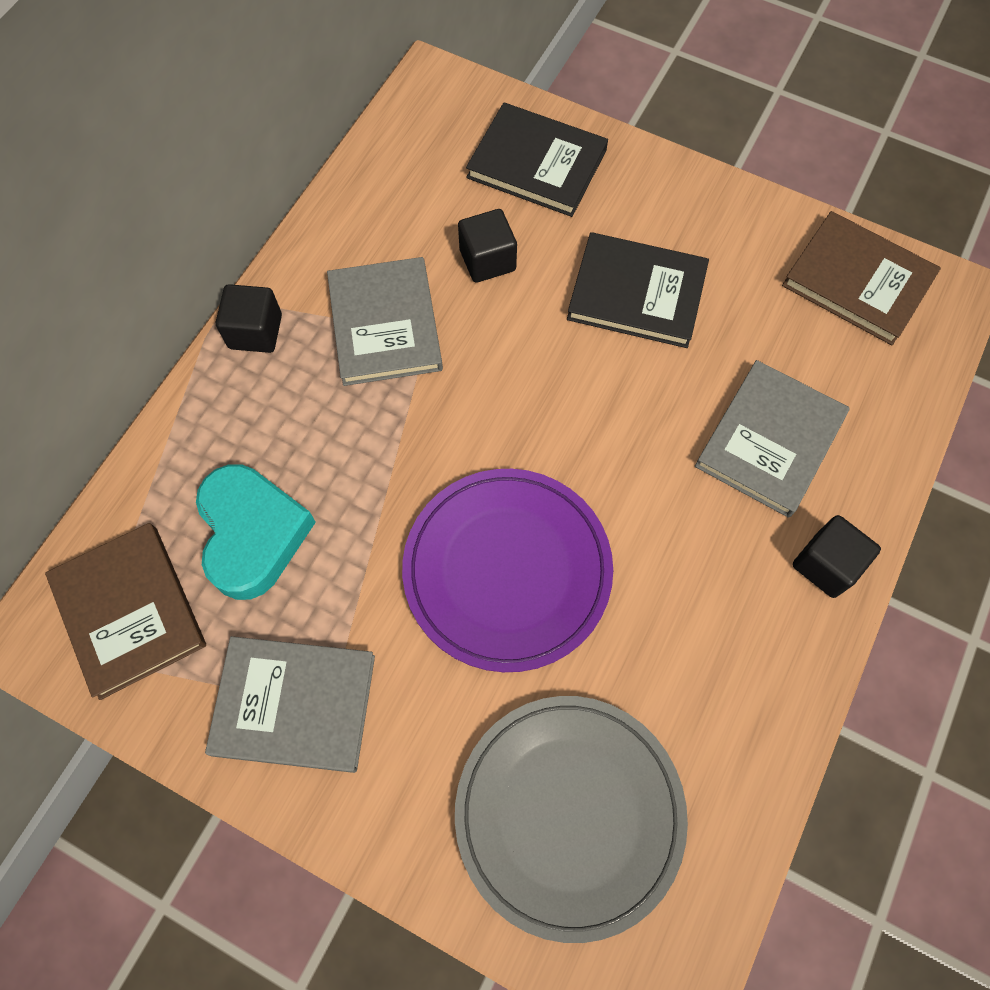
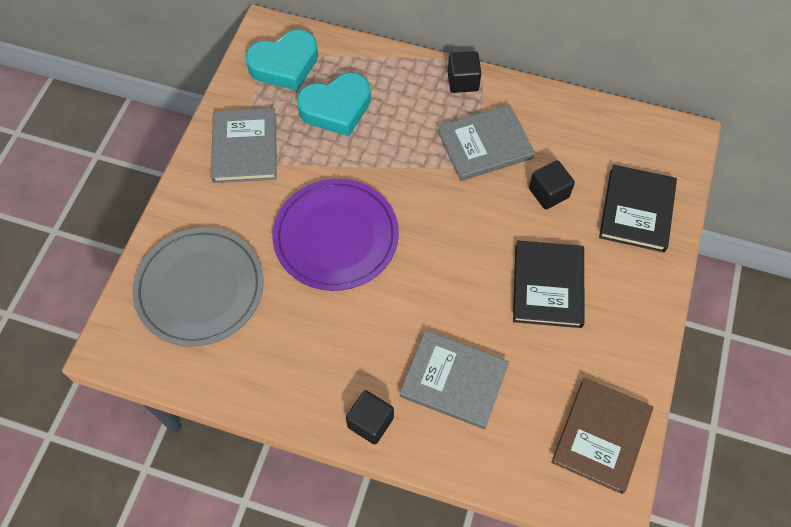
camera: 80 degrees right, 5 degrees down
brown book [45,523,206,700] -> turquoise heart [245,29,318,91]

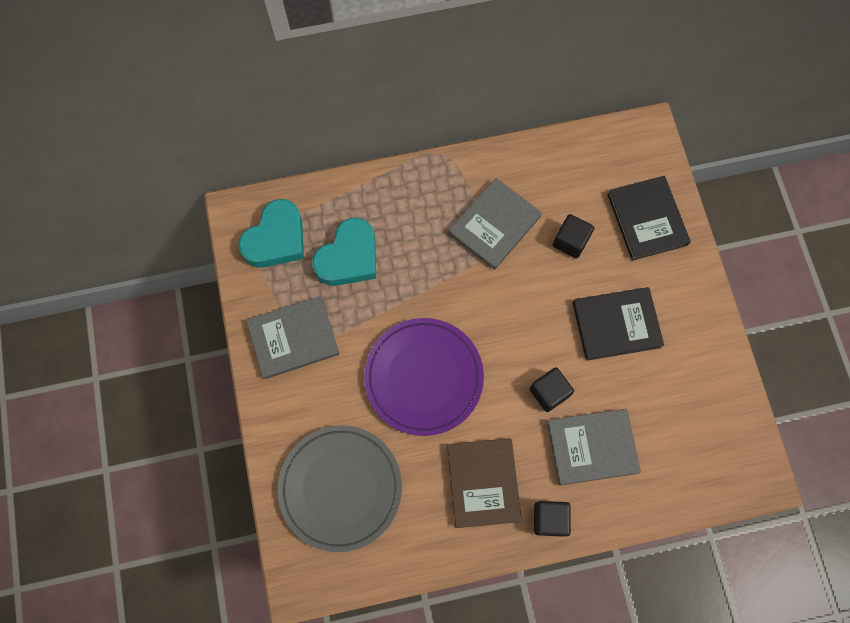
camera: 30 degrees left, 10 degrees up
grey book [211,108,277,183] -> grey book turned 75 degrees counterclockwise [246,296,339,379]
black cube [448,51,481,93] -> black cube moved to [529,367,574,412]
black book [513,241,585,328] -> black book turned 75 degrees counterclockwise [573,287,664,361]
brown book [551,378,653,494] -> brown book moved to [447,438,522,528]

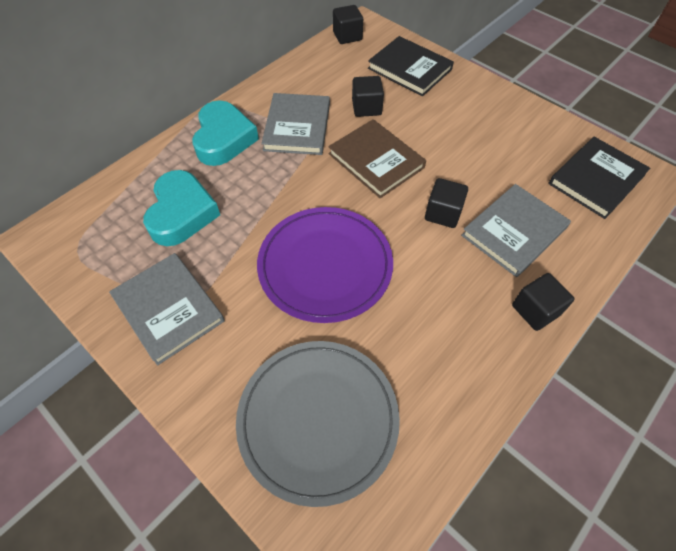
camera: 35 degrees left, 15 degrees down
turquoise heart [238,199,304,268] -> turquoise heart moved to [192,100,259,166]
grey book [246,296,339,379] -> grey book turned 75 degrees counterclockwise [109,253,225,365]
brown book [447,438,522,528] -> brown book moved to [328,119,426,198]
black book [573,287,664,361] -> black book moved to [549,137,650,219]
none -> black cube [333,5,363,44]

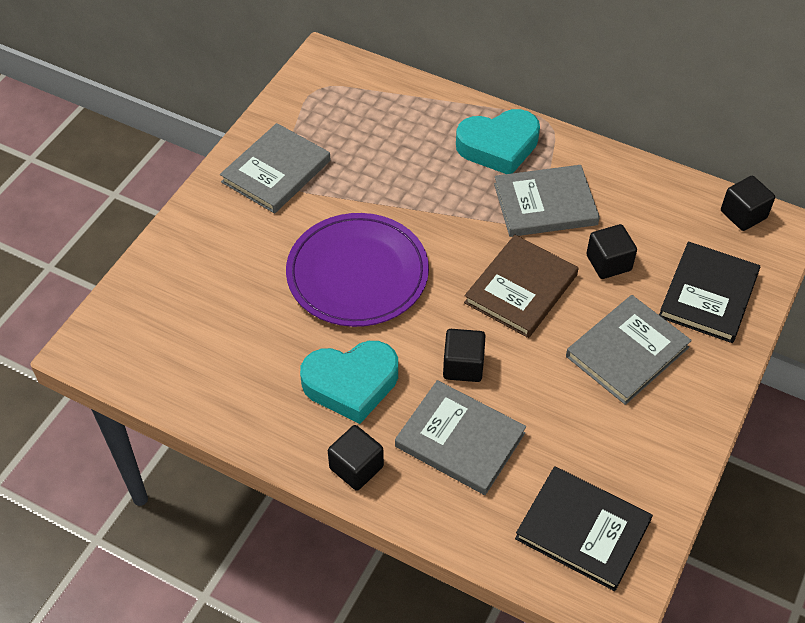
camera: 75 degrees right, 5 degrees down
turquoise heart [143,170,220,246] -> turquoise heart moved to [300,341,398,424]
grey plate [236,341,400,507] -> none
none -> grey book [566,295,692,405]

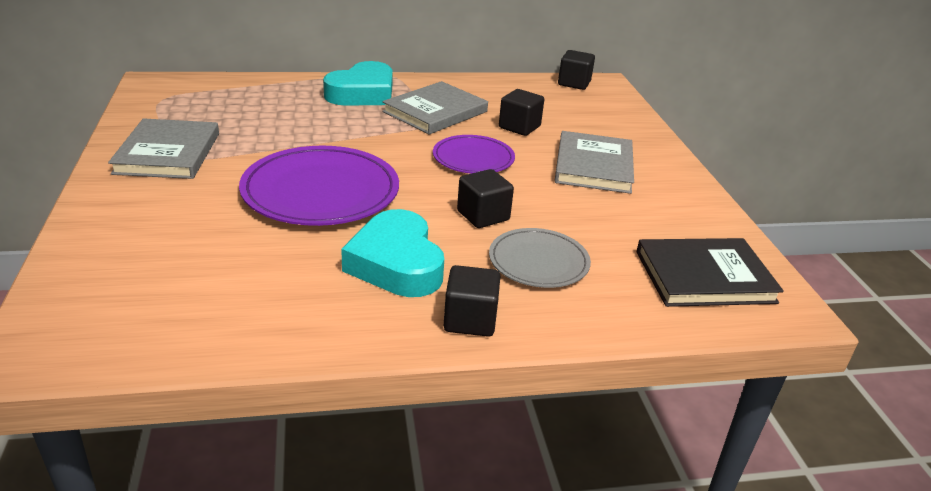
camera: 40 degrees left, 20 degrees down
turquoise heart [300,341,398,424] -> turquoise heart turned 120 degrees clockwise [341,209,444,297]
grey book [395,380,526,495] -> grey plate [489,228,591,288]
brown book [464,235,578,338] -> purple plate [433,135,515,174]
black book [659,242,760,343] -> none

